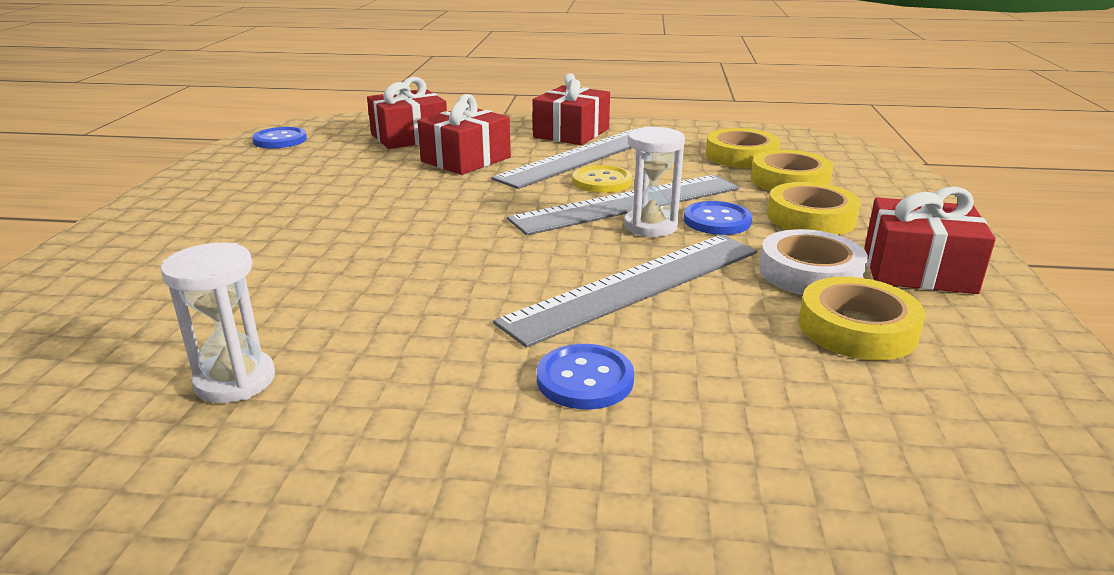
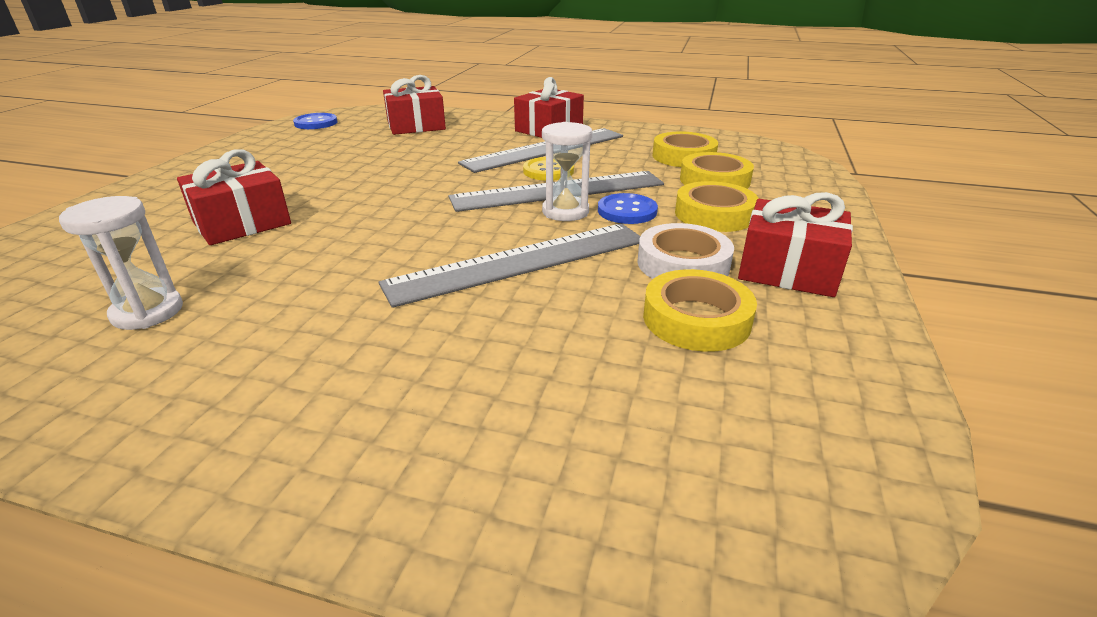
camera: 10 degrees right, 5 degrees up
red gift [417,94,511,175] -> red gift moved to [177,149,291,245]
blue button [537,344,634,409] -> none

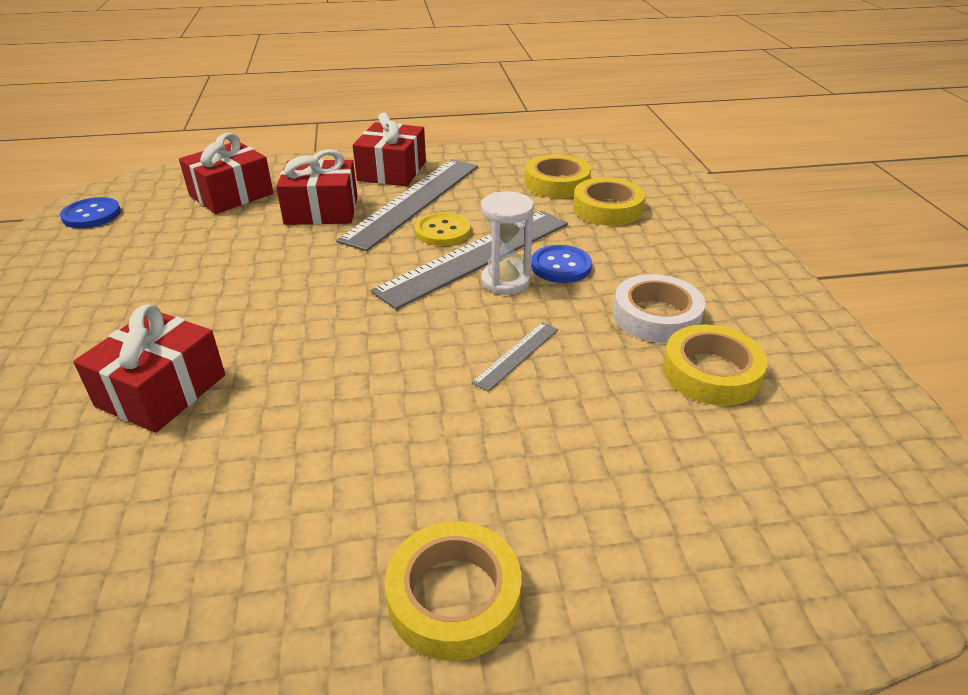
camera: 25 degrees left, 5 degrees up
white hourglass [59,196,183,330] -> none
grey ruler [379,223,640,308] -> grey ruler [472,322,558,392], size x0.43
yellow tape [675,181,759,232] -> yellow tape moved to [385,521,522,661]
red gift [738,192,853,297] -> red gift moved to [276,149,358,225]

